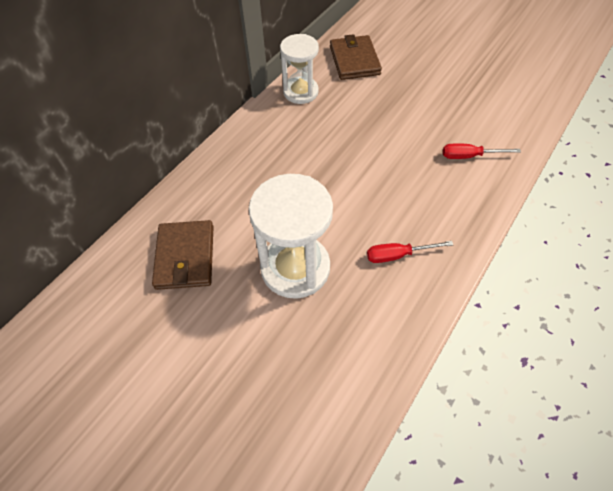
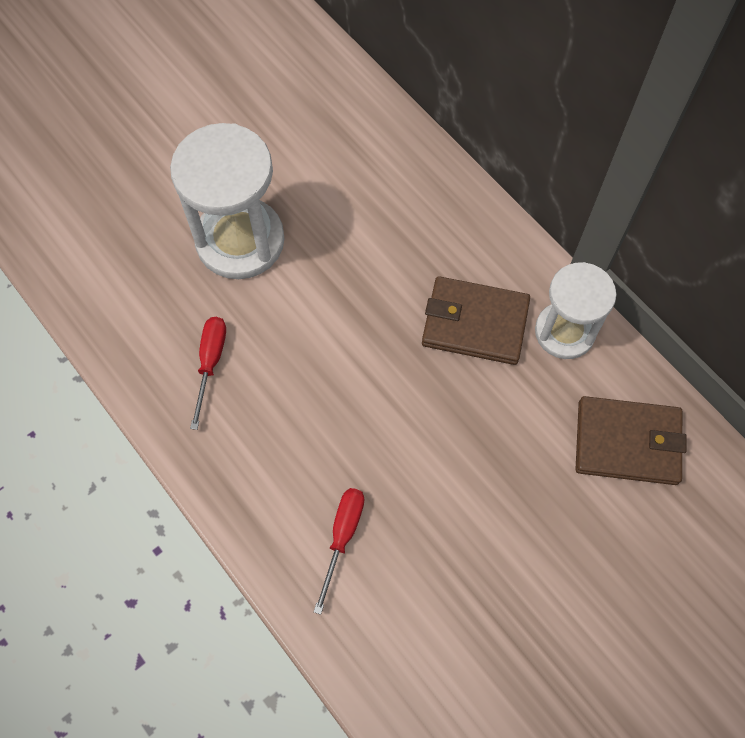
camera: 105 degrees right, 10 degrees up
brown wallet [152,220,214,290] -> brown wallet moved to [422,276,530,365]

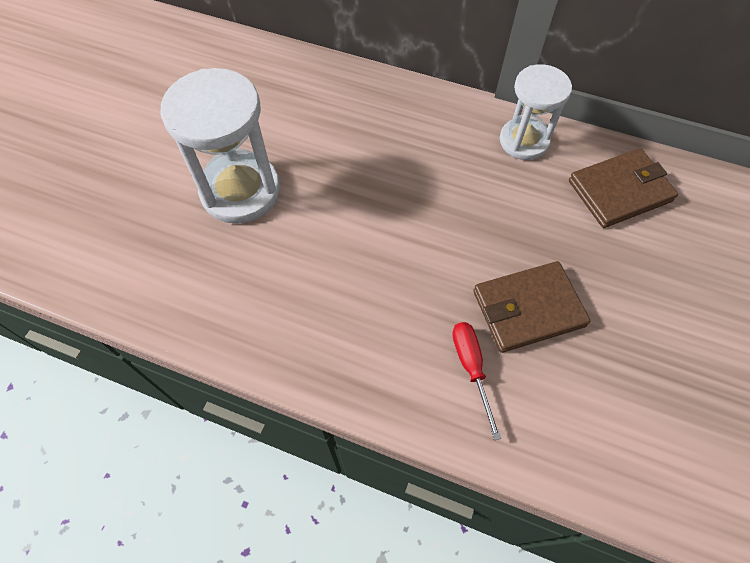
camera: 30 degrees left, 5 degrees down
red screwdriver [190,317,226,430] -> none
brown wallet [422,276,530,365] -> brown wallet moved to [473,261,590,353]

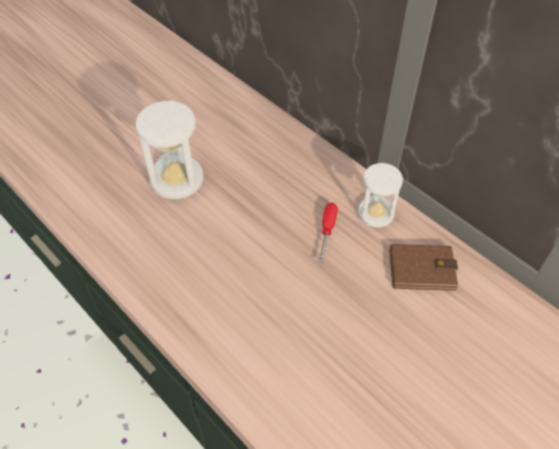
camera: 25 degrees right, 10 degrees down
red screwdriver [452,322,502,440] -> red screwdriver moved to [318,203,338,263]
brown wallet [473,261,590,353] -> none

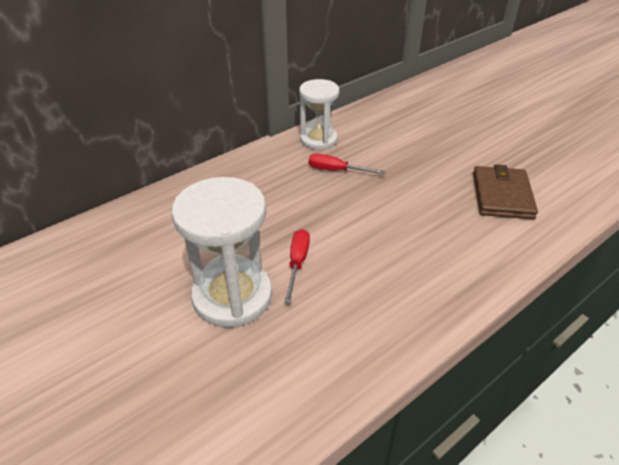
camera: 85 degrees left, 10 degrees down
brown wallet [389,244,458,291] -> brown wallet moved to [473,164,538,219]
none -> red screwdriver [284,229,310,303]

